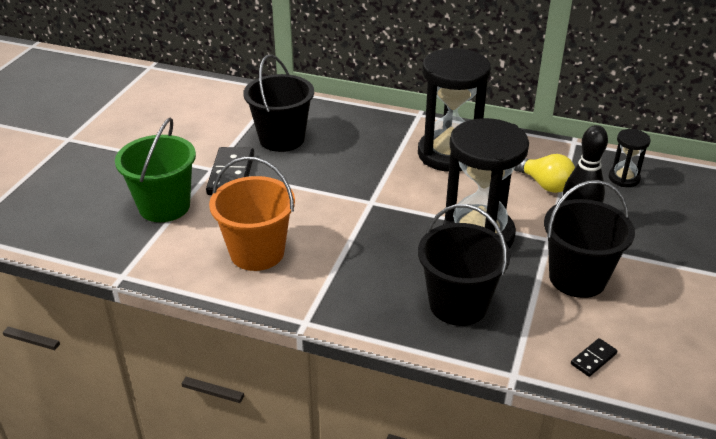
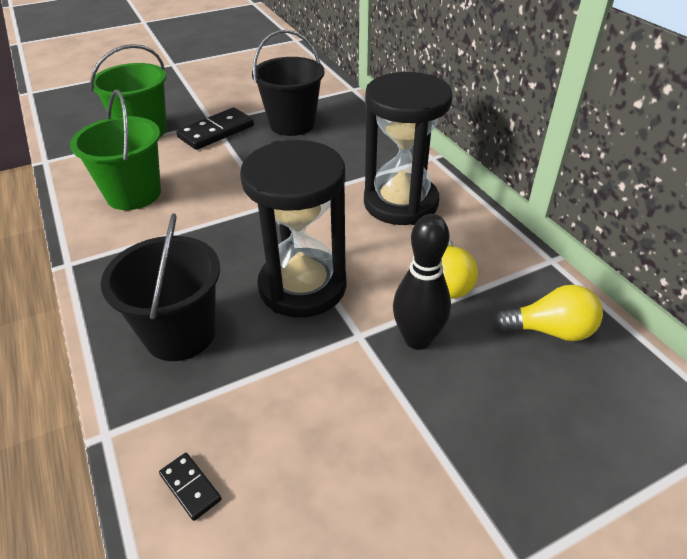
camera: 45 degrees right, 5 degrees up
orange bucket [209,157,295,271] -> green bucket [70,90,161,210]
black bucket [544,180,635,298] -> none
black domino [571,338,617,377] -> black domino turned 45 degrees clockwise [159,453,222,521]
black hourglass [609,129,651,187] -> yellow light bulb [493,285,603,341]

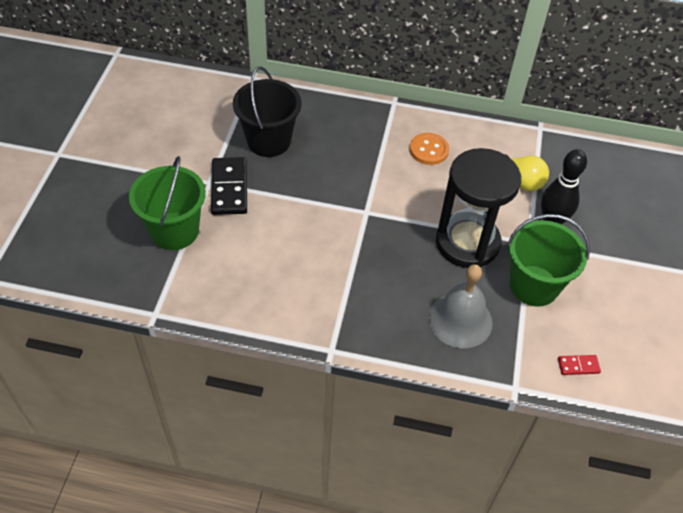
camera: 55 degrees left, 10 degrees up
green bucket [70,90,161,210] -> green bucket moved to [507,214,590,307]
black bucket [101,213,220,361] -> grey bell [428,264,493,348]
black domino [159,453,222,521] -> red domino [558,355,601,375]
black hourglass [364,72,452,225] -> orange button [410,133,449,165]
yellow light bulb [493,285,603,341] -> none

